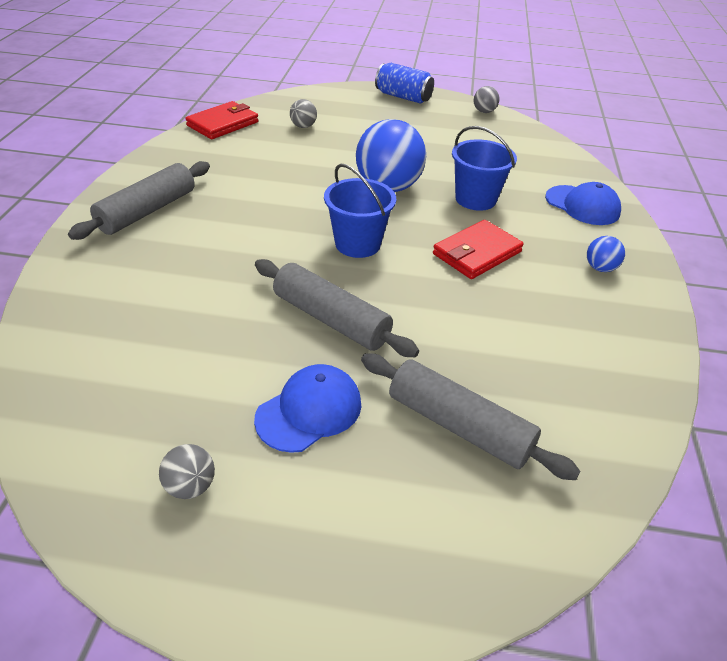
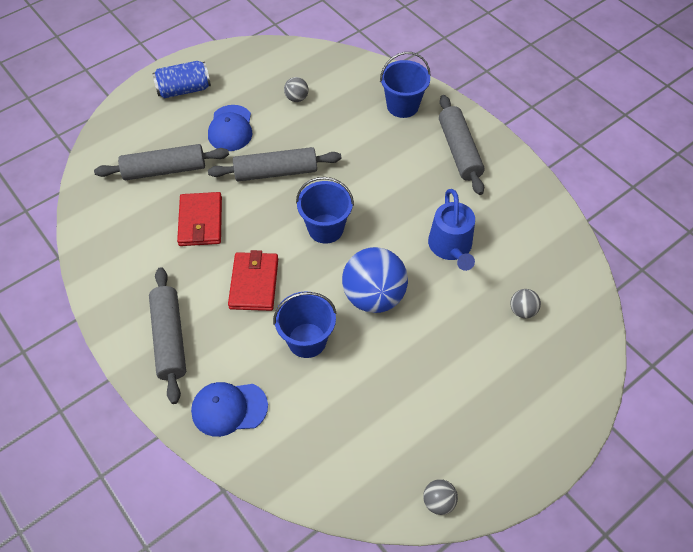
camera: 135 degrees right, 15 degrees up
grey ball [159,444,215,499] -> grey ball moved to [284,77,309,102]
red wallet [185,101,258,139] -> red wallet moved to [177,192,222,246]
blue can [375,63,434,104] -> blue can moved to [152,61,211,98]
blue ball [587,236,625,272] -> grey rolling pin [149,267,186,404]
none -> blue bucket [380,52,431,118]
none -> blue watering can [428,189,475,271]

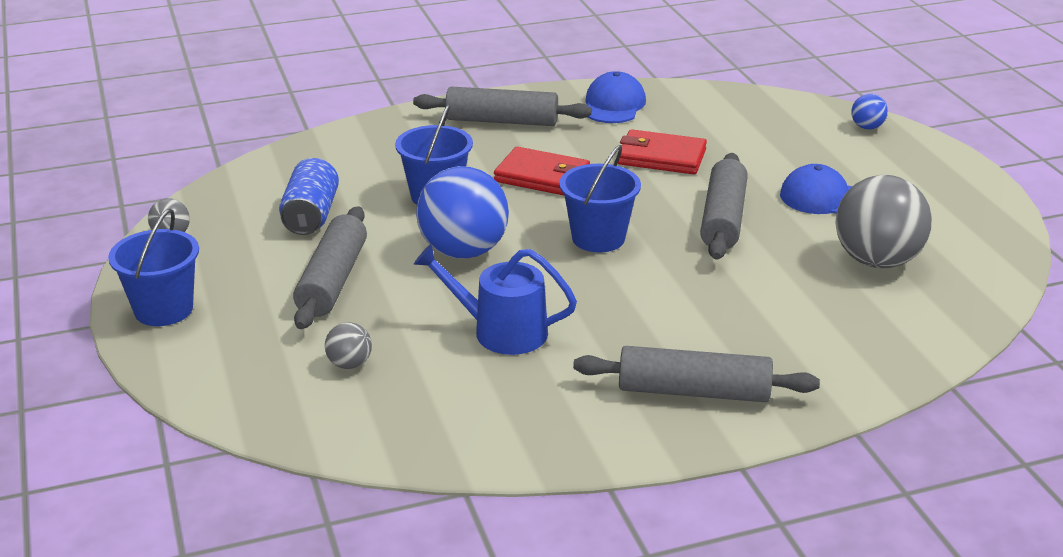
camera: 110 degrees right, 25 degrees down
grey rolling pin [94,144,229,180] -> grey rolling pin moved to [293,206,367,329]
blue can [152,61,211,98] -> blue can moved to [279,158,339,235]
blue cap [191,382,268,437] -> blue cap moved to [585,71,646,123]
grey ball [284,77,309,102] -> grey ball [835,175,932,268], size x2.21
blue bucket [380,52,431,118] -> blue bucket moved to [108,209,199,326]
none -> blue ball [851,94,888,129]

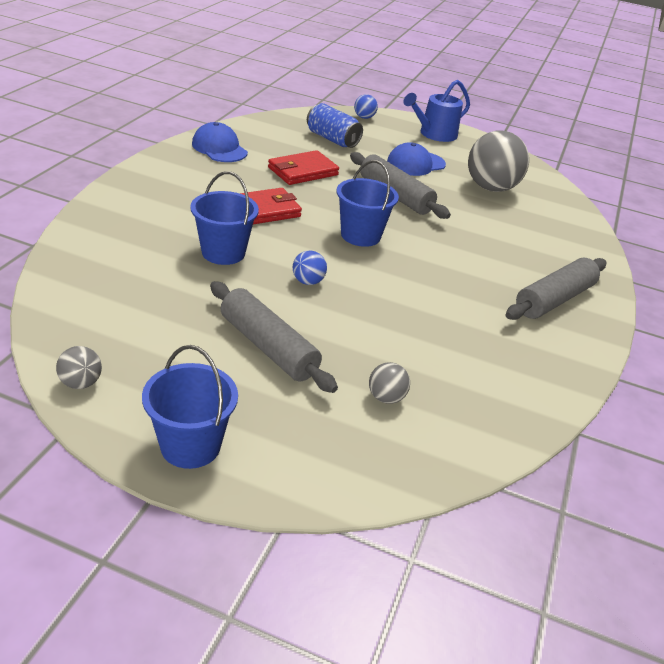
camera: 55 degrees left, 5 degrees up
blue can [279,158,339,235] -> blue can moved to [307,103,363,148]
grey rolling pin [413,87,592,126] -> none
blue watering can [414,244,577,355] -> blue watering can moved to [403,80,470,142]
blue ball [416,166,509,259] -> blue ball [293,250,327,285], size x0.45

